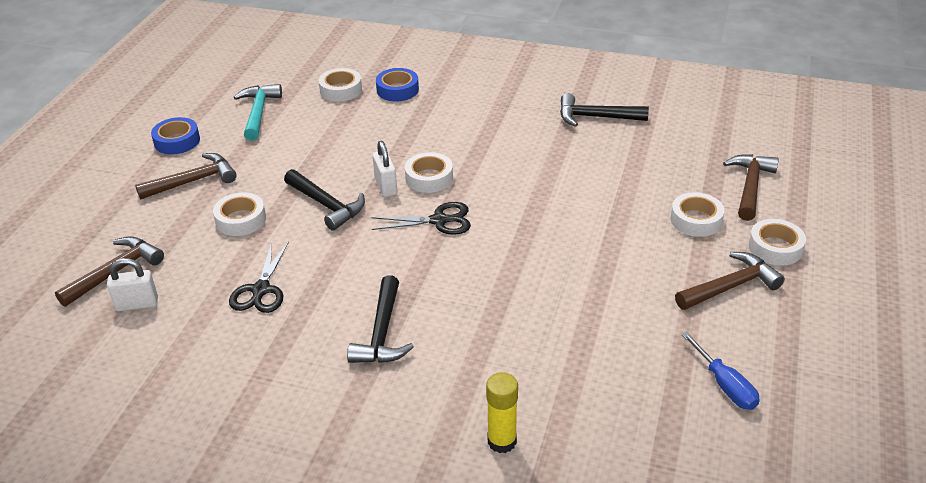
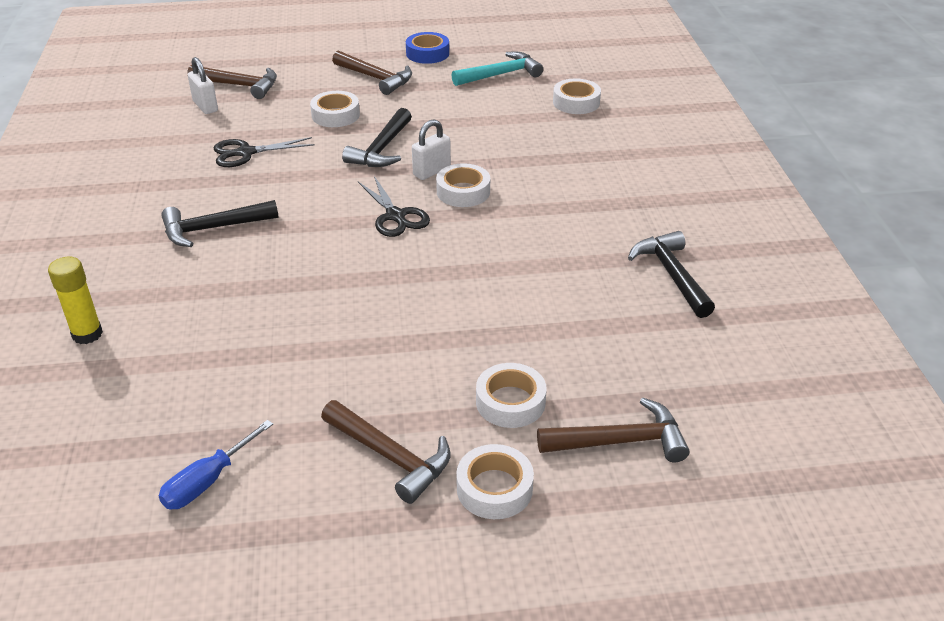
camera: 65 degrees right, 0 degrees up
blue tape [376,68,419,102] -> none

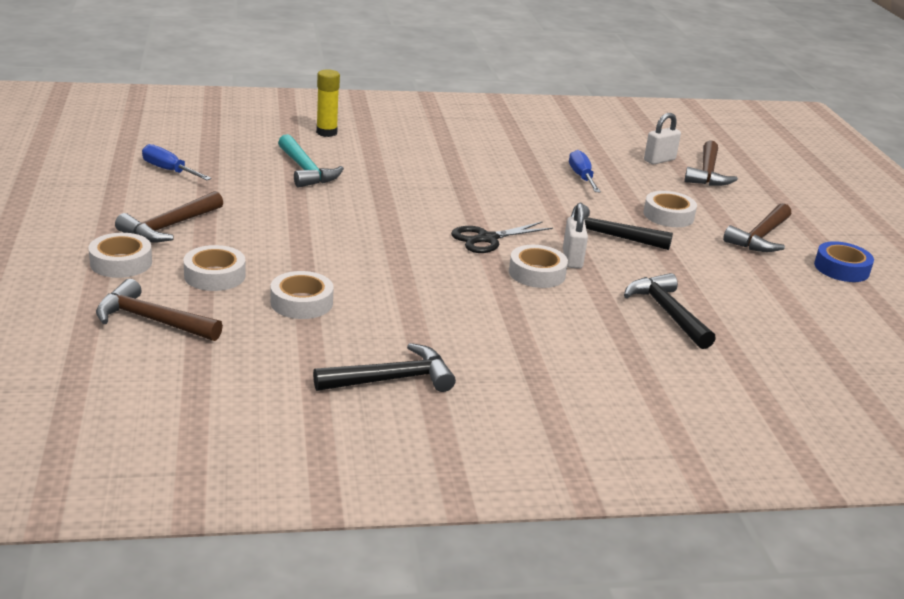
camera: 85 degrees right, 10 degrees down
black hammer [161,200,279,247] -> black hammer moved to [624,273,716,349]
black scissors [214,137,315,167] -> blue screwdriver [569,150,601,192]
white padlock [412,119,451,180] -> white padlock turned 45 degrees clockwise [563,203,588,269]
turquoise hammer [451,52,543,86] -> turquoise hammer moved to [278,134,344,188]
brown hammer [537,398,689,462] -> brown hammer turned 120 degrees clockwise [96,279,223,341]
white tape [553,78,601,114] -> white tape moved to [271,271,334,319]

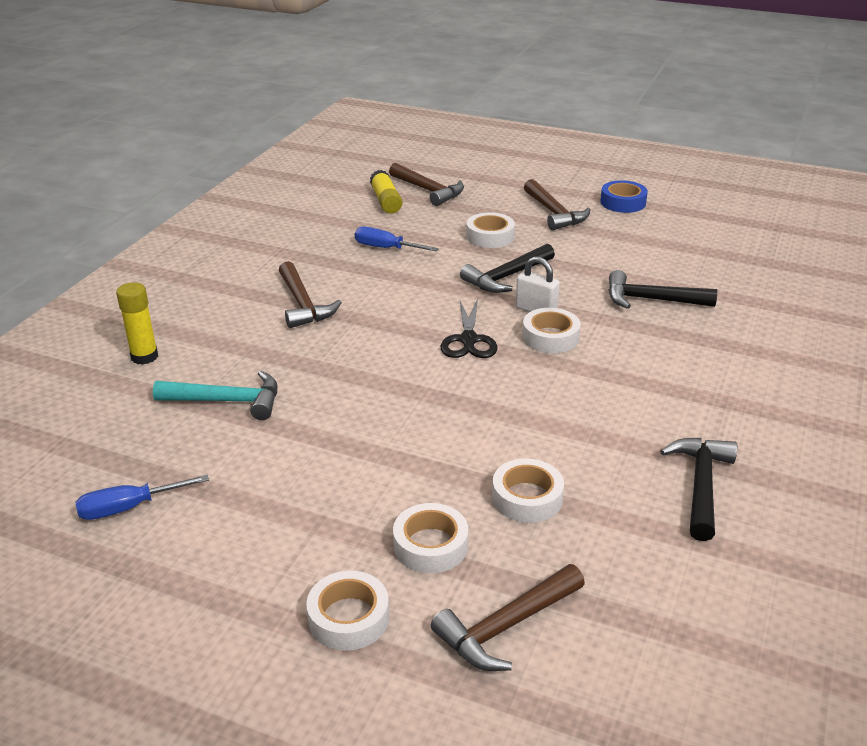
camera: 55 degrees left, 5 degrees up
brown hammer [115,191,223,243] -> brown hammer moved to [279,261,342,328]
white padlock [644,113,681,165] -> yellow glue stick [370,170,402,214]

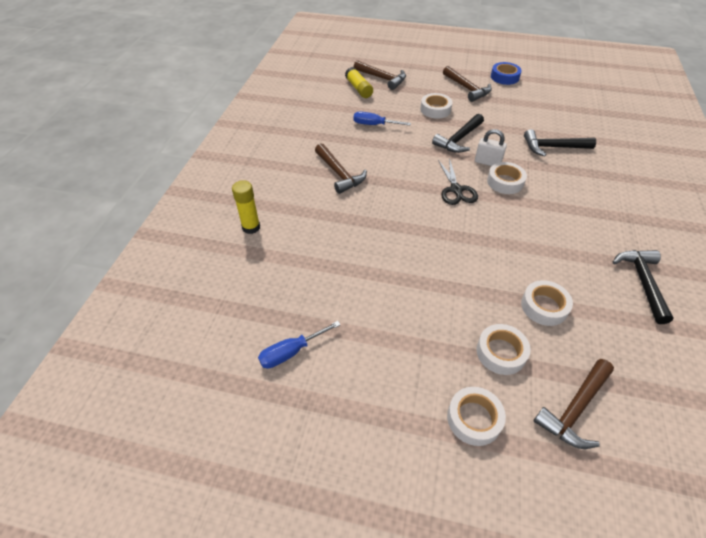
camera: 10 degrees left, 15 degrees up
turquoise hammer [153,371,277,420] -> none

